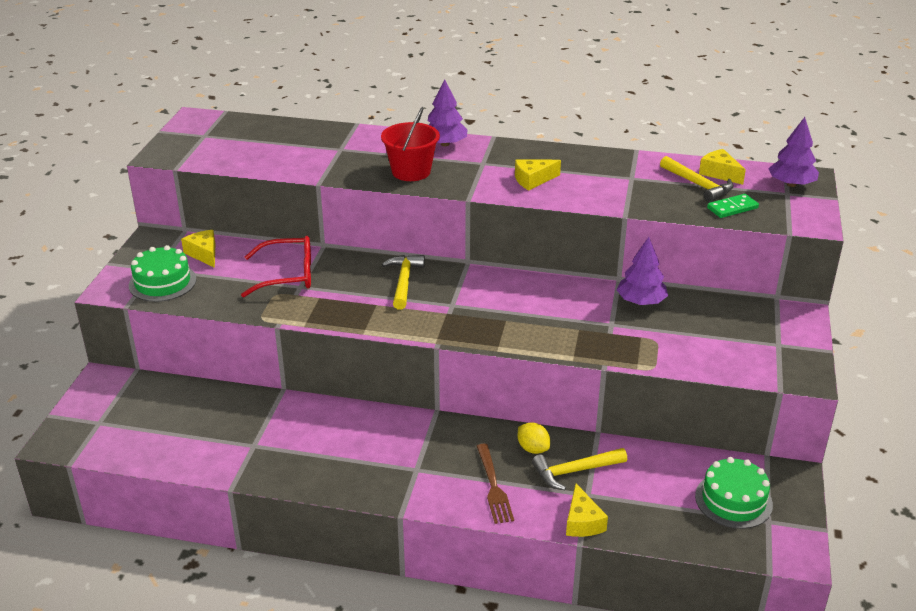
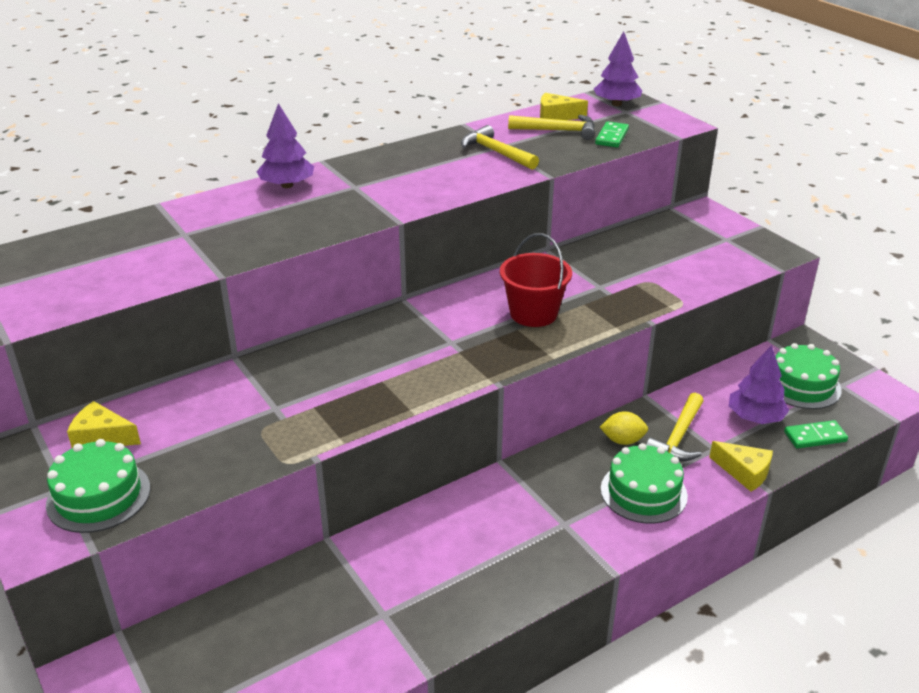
camera: 45 degrees left, 0 degrees up
red glasses [241,236,311,297] -> none
red bucket [381,107,440,181] -> red bucket moved to [500,233,572,327]
yellow hammer [382,255,425,310] -> yellow hammer moved to [461,125,539,170]
brown fork [477,444,514,524] -> green cake [601,443,688,524]
yellow cheese [515,159,561,190] -> none
purple tree [617,237,668,305] -> purple tree moved to [729,345,789,424]
none -> green domino [784,420,848,449]

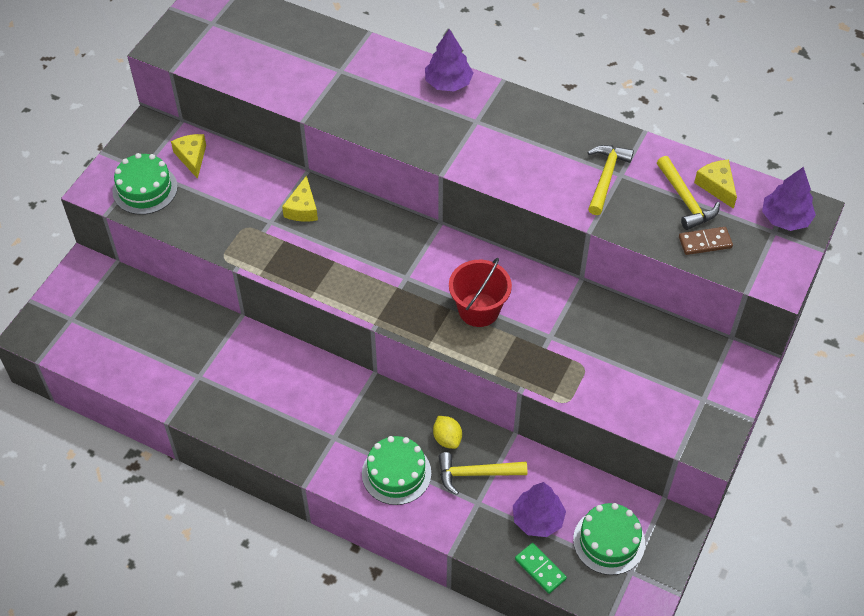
camera: 60 degrees right, 20 degrees up
green domino [595,121,629,147] -> brown domino [679,227,733,255]
yellow cheese [709,441,773,492] -> yellow cheese moved to [282,175,318,222]

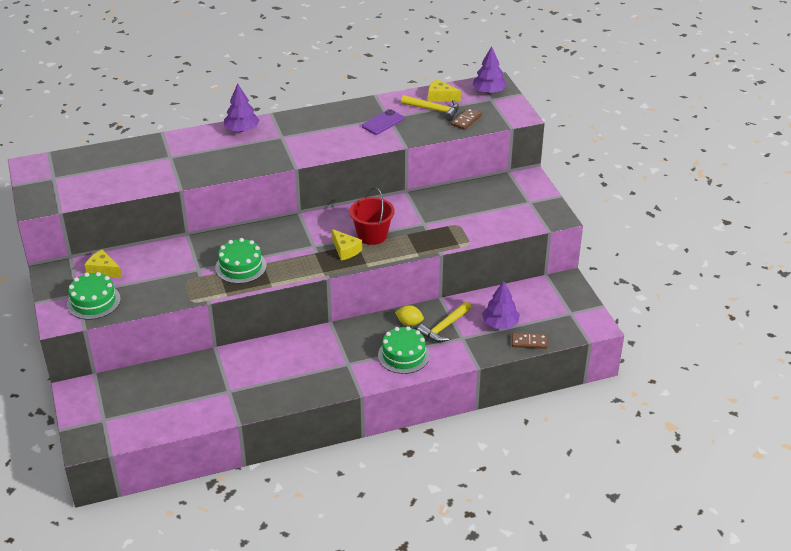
camera: 45 degrees left, 15 degrees down
yellow cheese [282,175,318,222] -> yellow cheese moved to [332,229,362,260]
green domino [515,543,567,594] -> brown domino [512,333,548,349]
green cake [573,503,645,575] -> green cake moved to [215,238,267,284]
yellow hammer [587,145,634,215] -> purple phone [362,109,404,135]

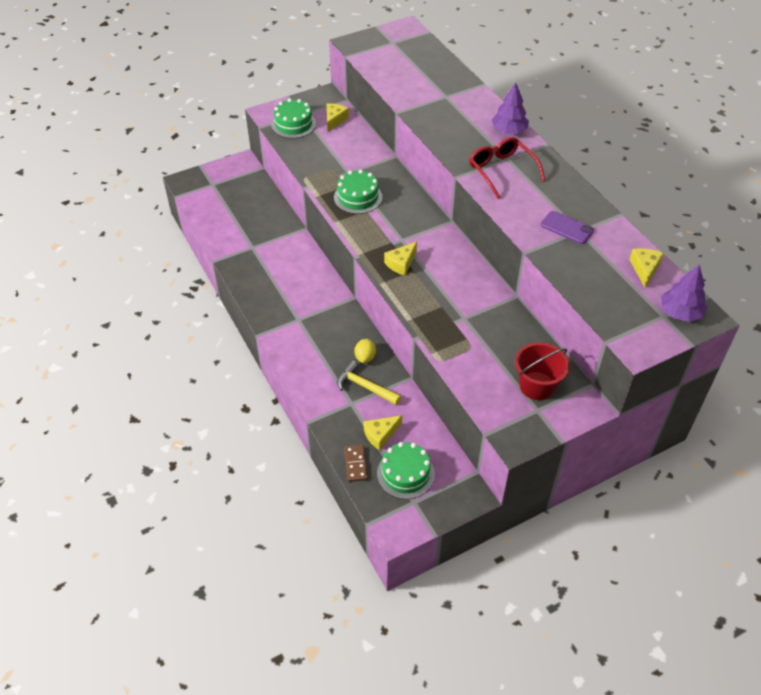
camera: 80 degrees right, 10 degrees up
red bucket [350,187,395,245] -> red bucket moved to [515,342,569,400]
green cake [378,326,430,374] -> green cake moved to [377,442,435,499]
yellow hammer [401,95,459,121] -> none
brown domino [451,108,482,130] -> none
purple tree [482,281,520,329] -> yellow cheese [363,415,402,450]
none -> red glasses [469,137,545,199]

